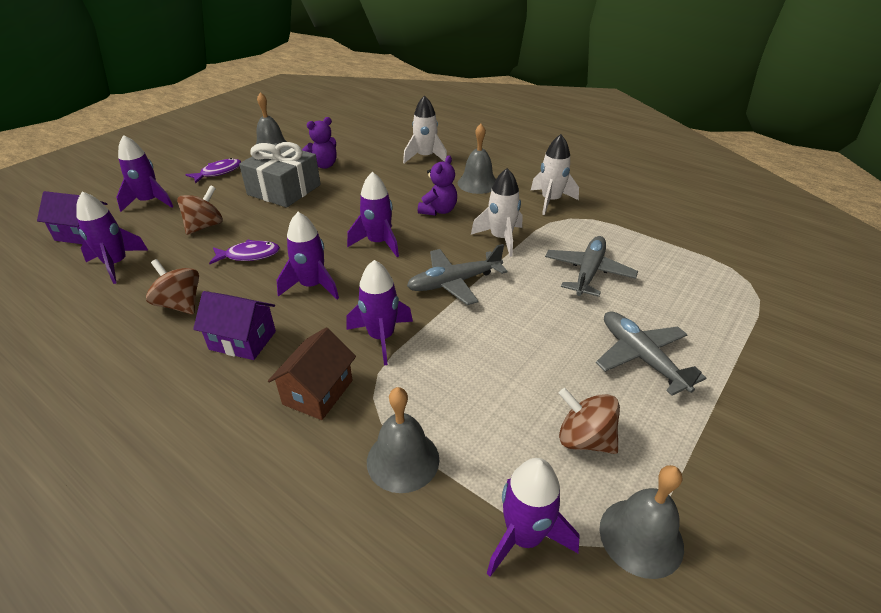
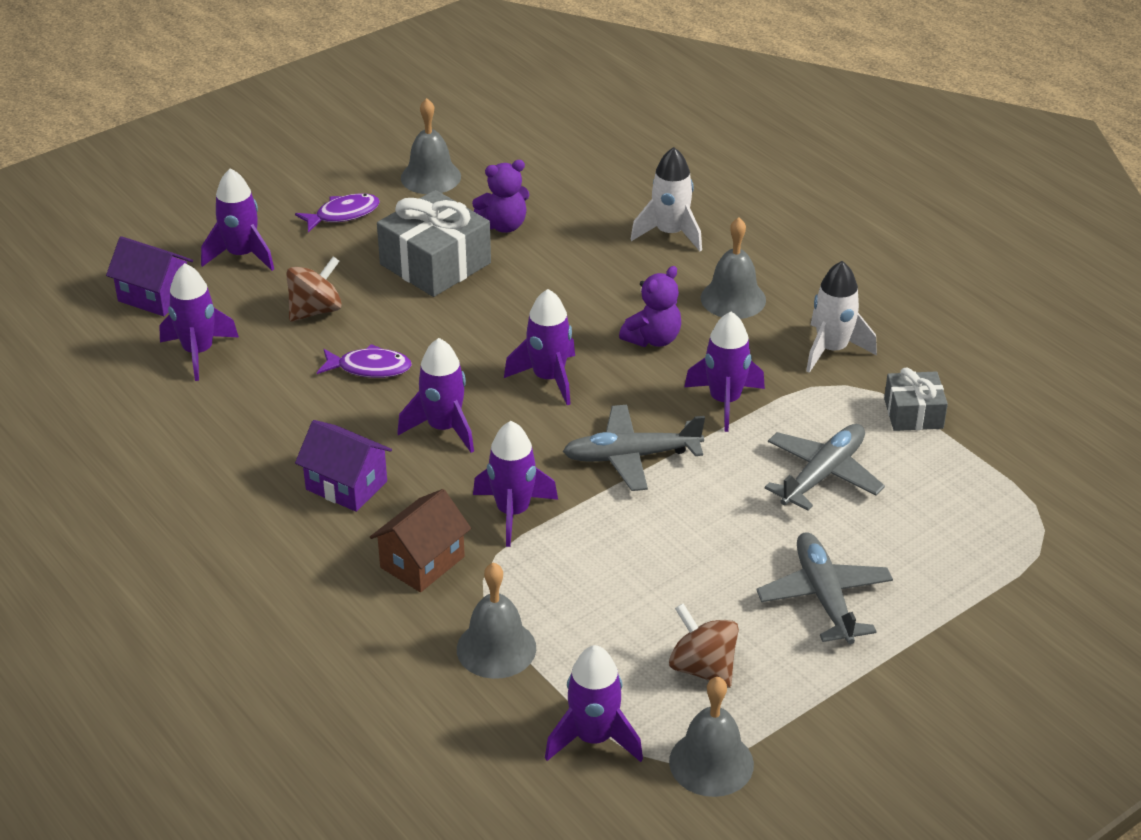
camera: 15 degrees right, 0 degrees up
brown spinning top [146,259,199,314] -> none
white rocket [471,168,522,257] -> purple rocket [684,312,765,432]
none -> grey gift [884,368,948,431]

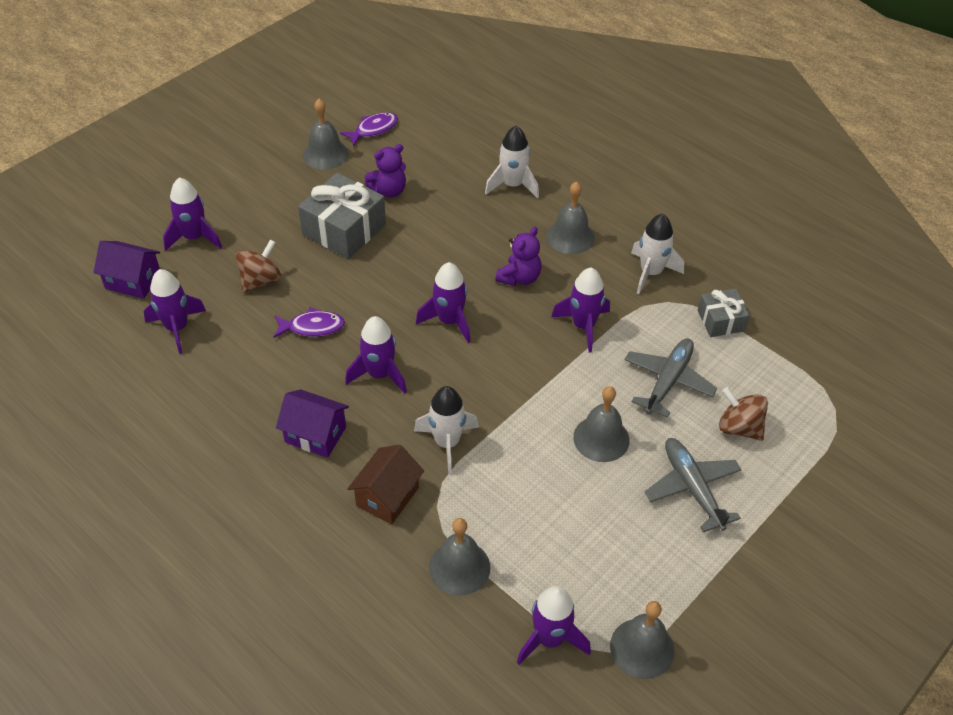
camera: 10 degrees left, 10 degrees up
purple fish [295,194,380,232] -> purple fish moved to [340,112,398,146]
purple rocket [473,421,558,547] -> white rocket [414,386,479,474]
grey plane [563,405,705,491] -> none
brown spinning top [669,603,739,688] -> brown spinning top moved to [719,387,768,441]
none -> grey bell [573,386,630,462]

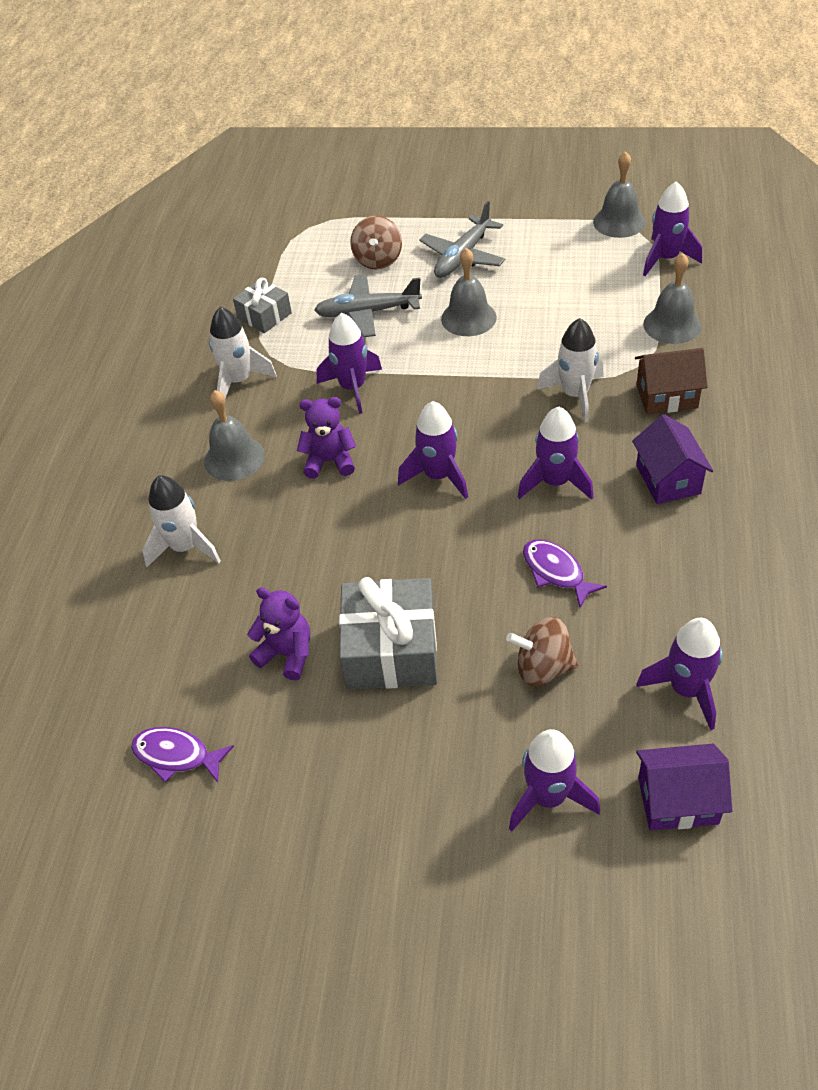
camera: 120 degrees left, 0 degrees up
purple house [93,241,160,299] -> purple house turned 75 degrees counterclockwise [636,744,732,831]
grey bell [303,99,349,170] -> none

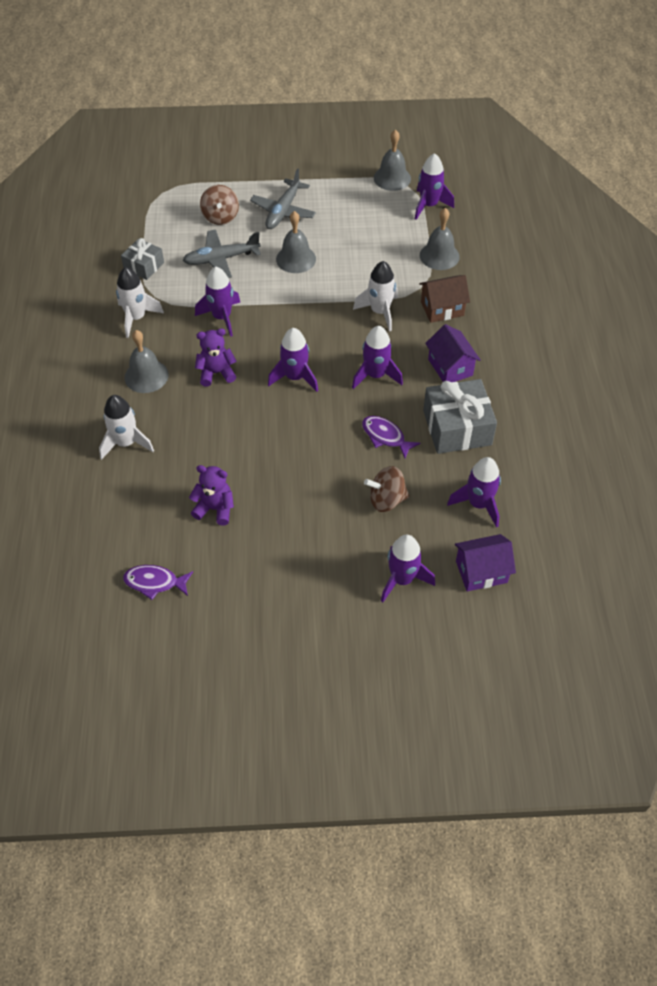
camera: 15 degrees left, 5 degrees up
grey gift [339,577,437,690] -> grey gift moved to [423,379,497,454]

